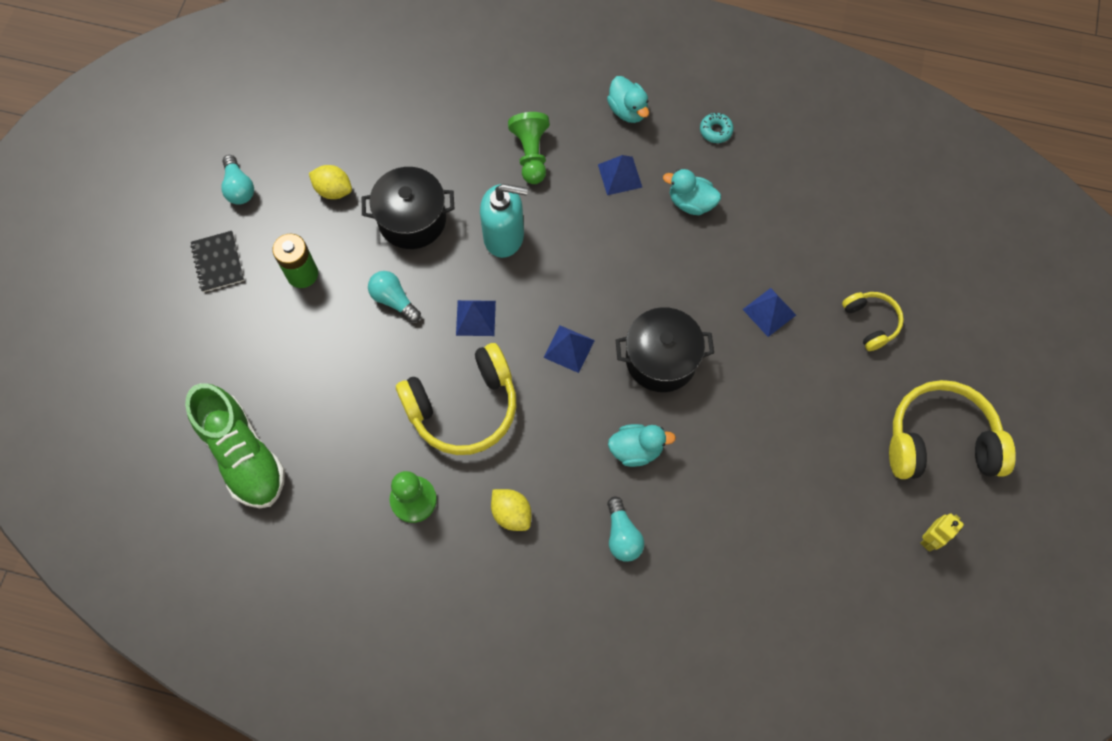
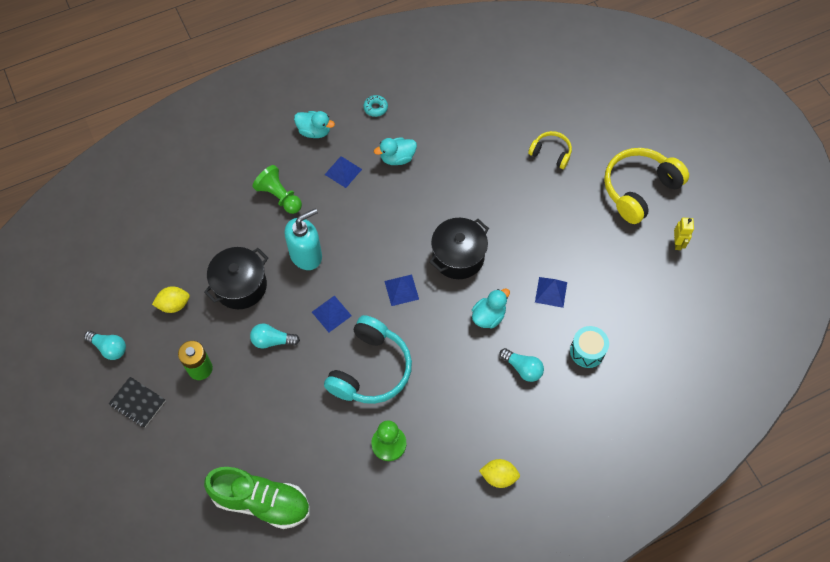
camera: 40 degrees left, 5 degrees down
yellow headphones [396,343,516,455] -> turquoise headphones [324,315,412,404]
yellow lemon [491,489,531,531] -> yellow lemon moved to [479,459,520,488]
blue pyramid [743,288,796,337] -> blue pyramid moved to [535,277,567,308]
none -> turquoise drum [570,326,609,368]

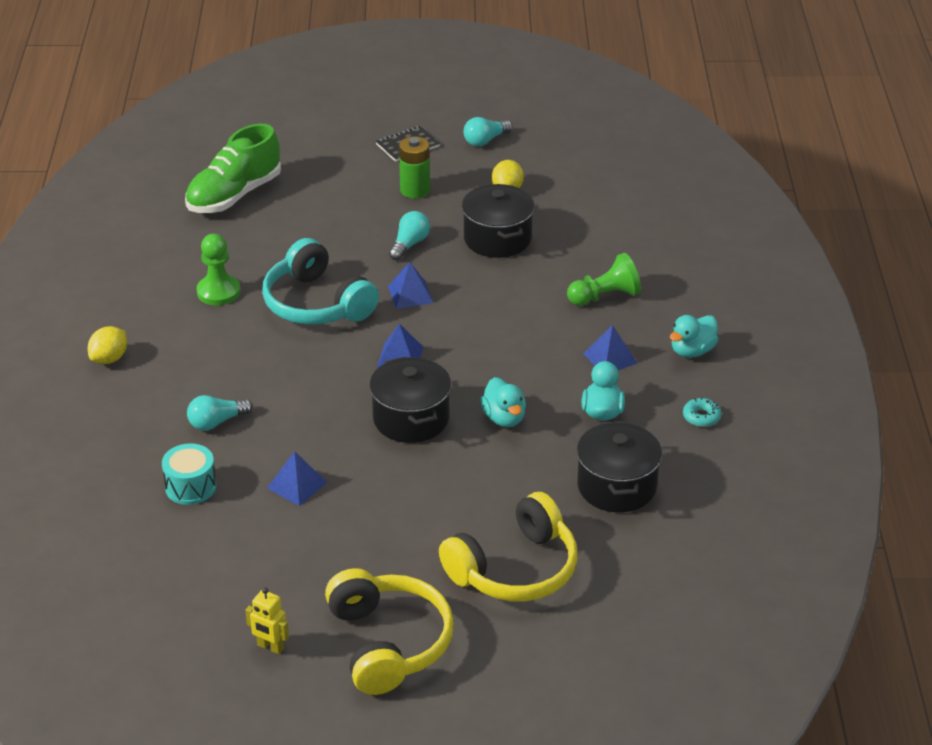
camera: 115 degrees right, 25 degrees down
turquoise soap dispenser [284,208,322,270] -> none
turquoise duck [472,288,510,329] -> turquoise duck moved to [480,377,526,427]
yellow headphones [528,131,572,169] -> yellow headphones [439,492,578,602], size x1.87
none -> black pot [577,421,662,513]

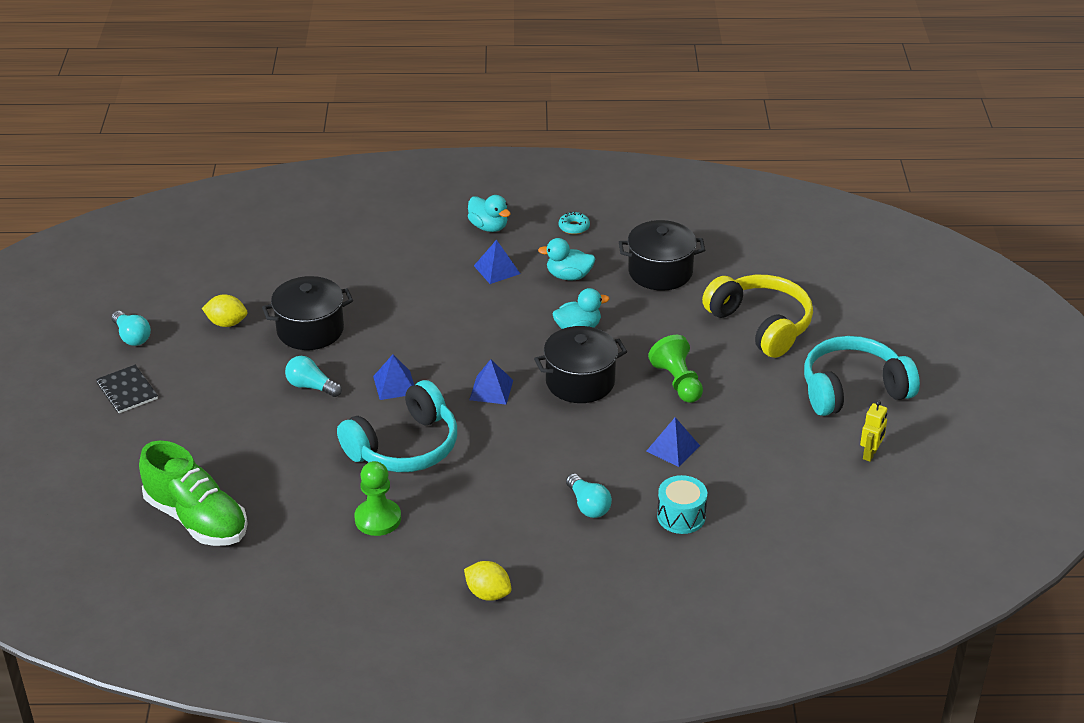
camera: 90 degrees left, 0 degrees up
yellow headphones [325,568,454,695] -> turquoise headphones [804,336,920,416]
green battery [399,136,430,199] -> none
green pawn [567,253,641,306] -> green pawn moved to [648,335,703,403]

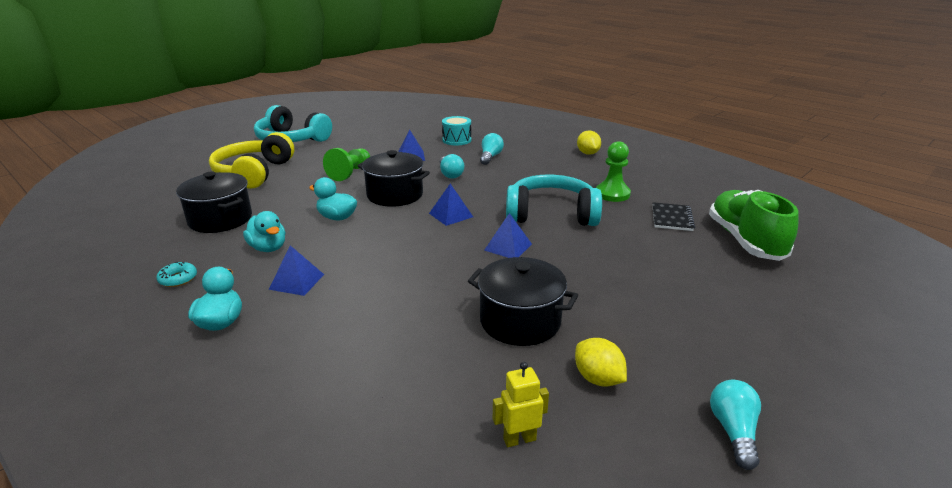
camera: 135 degrees left, 10 degrees down
black notebook [96,365,158,413] -> black notebook moved to [652,202,695,231]
turquoise light bulb [285,356,342,397] -> turquoise light bulb moved to [440,154,464,179]
yellow robot [860,400,887,462] -> yellow robot moved to [493,362,549,447]

